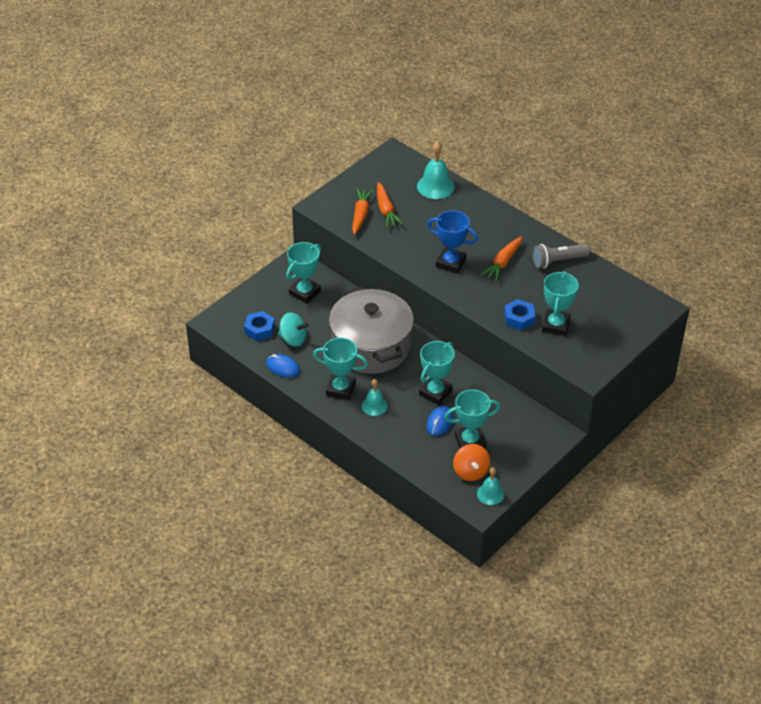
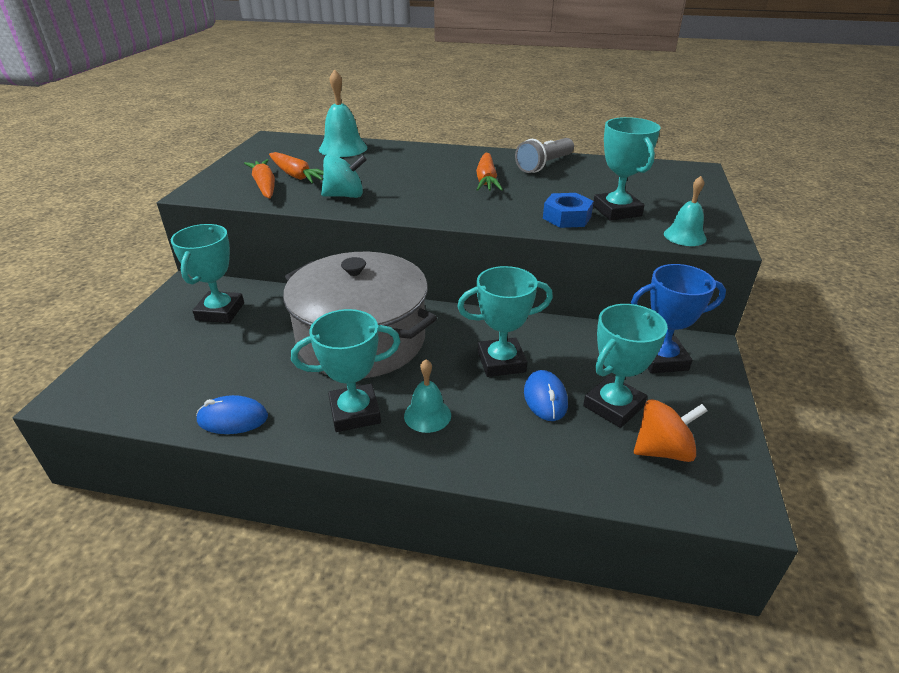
camera: 30 degrees left, 10 degrees down
blue nut [244,311,275,341] -> none
turquoise spinning top [278,312,309,347] -> turquoise spinning top moved to [321,154,367,198]
turquoise trophy [419,341,455,405] -> turquoise trophy turned 75 degrees clockwise [457,266,553,377]
blue trophy [427,210,478,274] -> blue trophy moved to [631,264,726,373]
orange spinning top [453,444,490,481] -> orange spinning top turned 60 degrees counterclockwise [634,399,708,462]
turquoise bell [477,468,504,505] -> turquoise bell moved to [664,176,707,246]

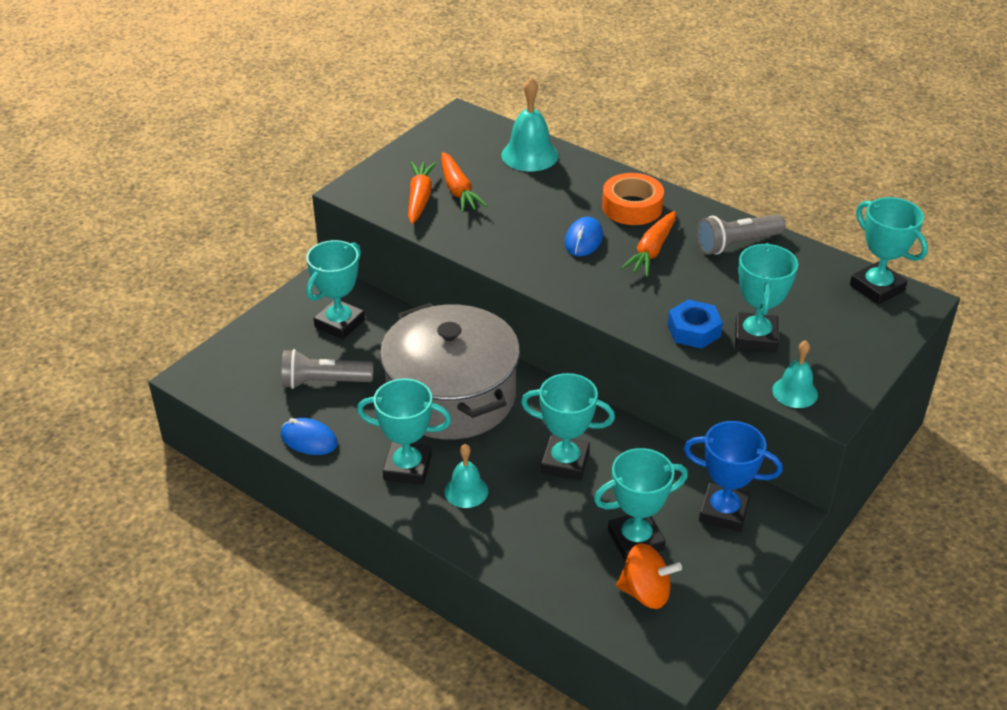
camera: 25 degrees right, 5 degrees up
turquoise spinning top [321,154,367,198] -> none
blue mouse [524,370,568,421] -> blue mouse moved to [565,217,603,257]
none -> grey flashlight [282,349,373,389]
none -> orange tape [602,173,664,225]
none -> turquoise trophy [850,197,928,305]

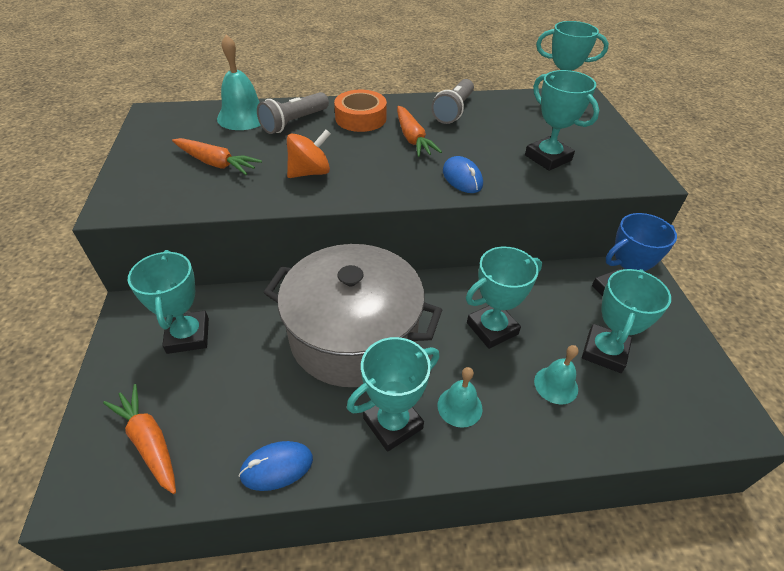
camera: 45 degrees left, 5 degrees up
grey flashlight [282,349,373,389] -> grey flashlight moved to [257,92,329,134]
orange carrot [408,161,437,224] -> orange carrot moved to [103,384,176,494]
blue mouse [565,217,603,257] -> blue mouse moved to [443,156,483,193]
orange spinning top [616,543,682,609] -> orange spinning top moved to [287,130,330,178]
blue nut [668,299,723,349] -> none
turquoise bell [772,340,818,408] -> turquoise bell moved to [534,345,578,404]

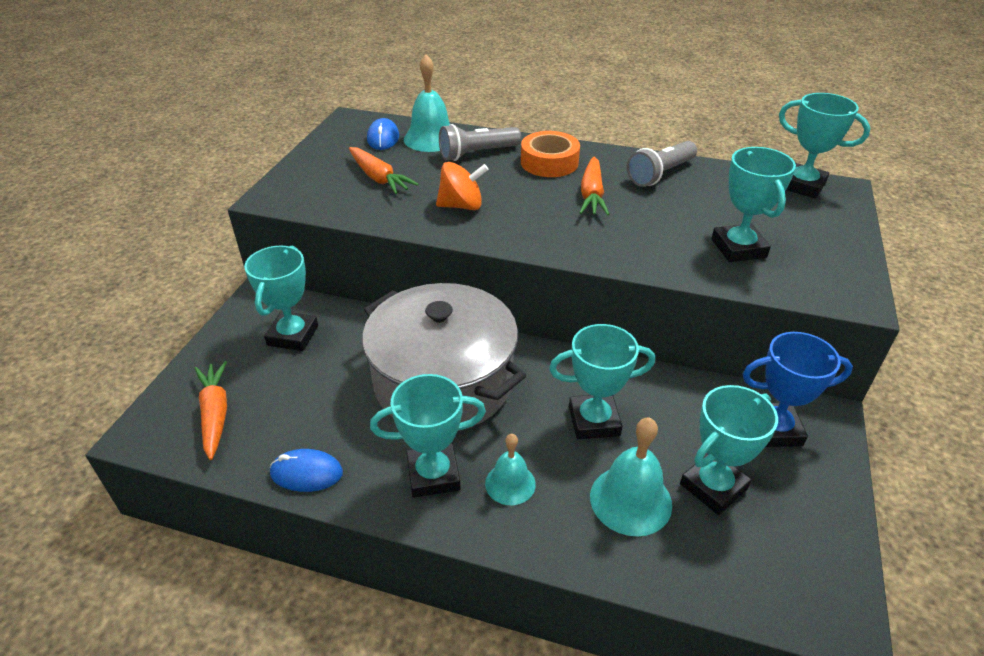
camera: 25 degrees right, 5 degrees down
blue mouse [443,156,483,193] -> blue mouse moved to [367,118,399,150]
turquoise bell [534,345,578,404] -> turquoise bell [590,417,672,536], size x1.58

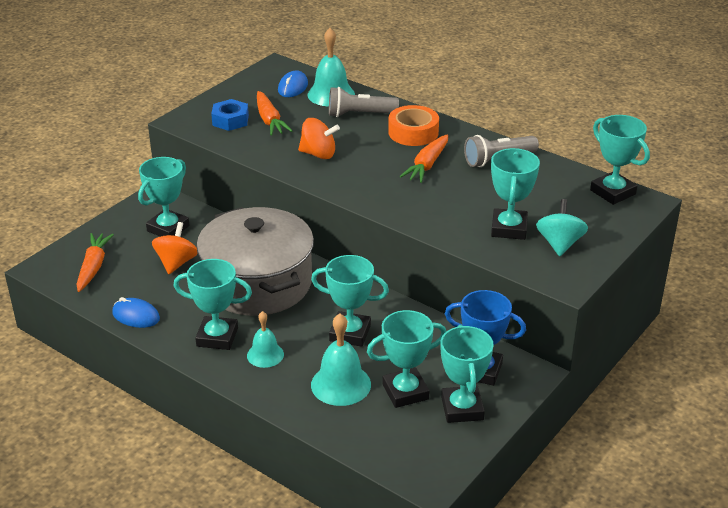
camera: 20 degrees right, 5 degrees down
none -> orange spinning top [152,222,198,274]
none -> blue nut [211,99,249,131]
none -> turquoise trophy [441,325,494,423]
none -> turquoise spinning top [536,199,588,256]

